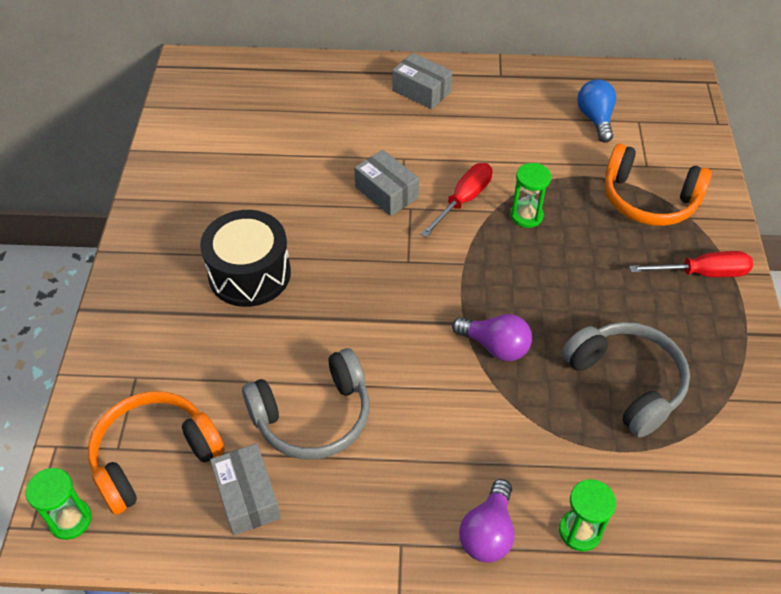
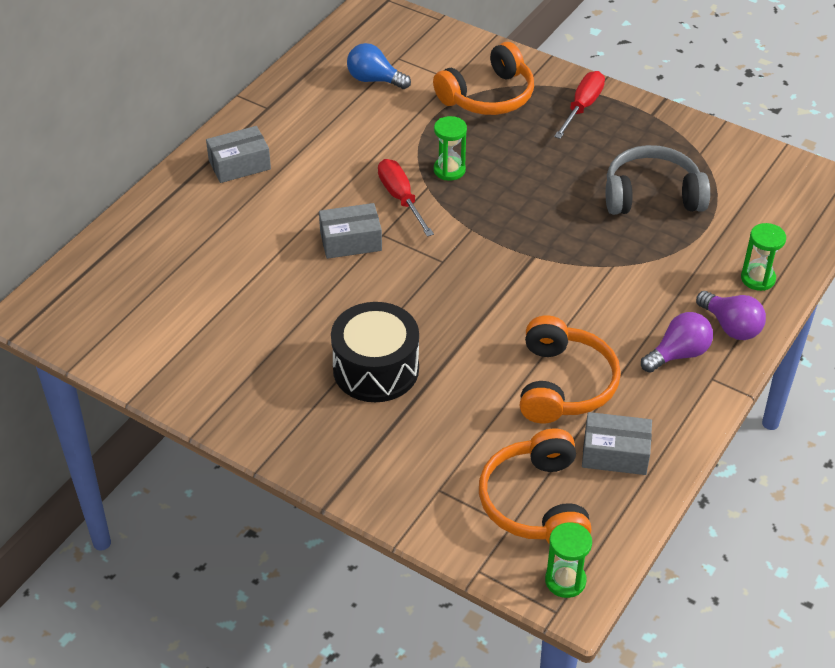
camera: 60 degrees left, 5 degrees down
grey headphones [242,348,369,460] -> orange headphones [520,315,621,423]
purple light bulb [452,314,532,361] -> purple light bulb moved to [641,312,713,372]

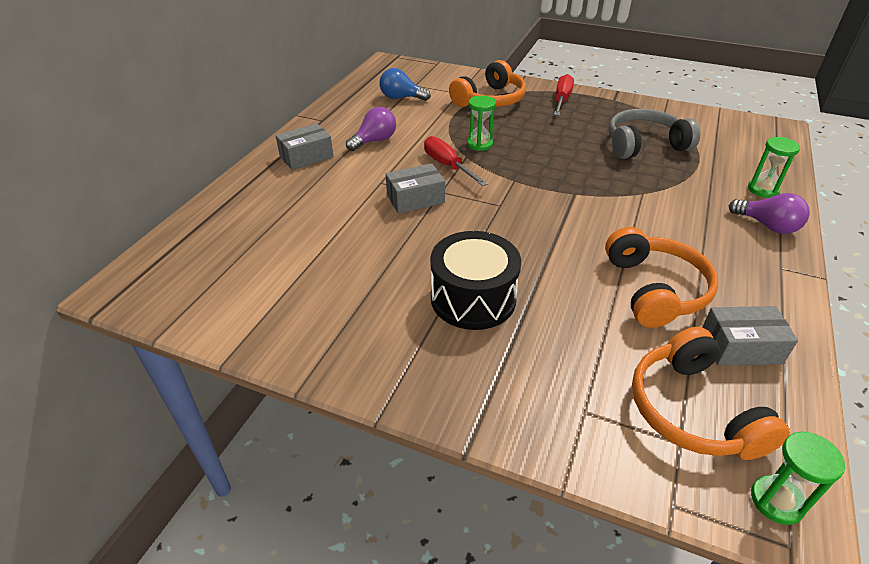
camera: 10 degrees left, 5 degrees down
purple light bulb [641,312,713,372] -> purple light bulb moved to [346,107,396,151]

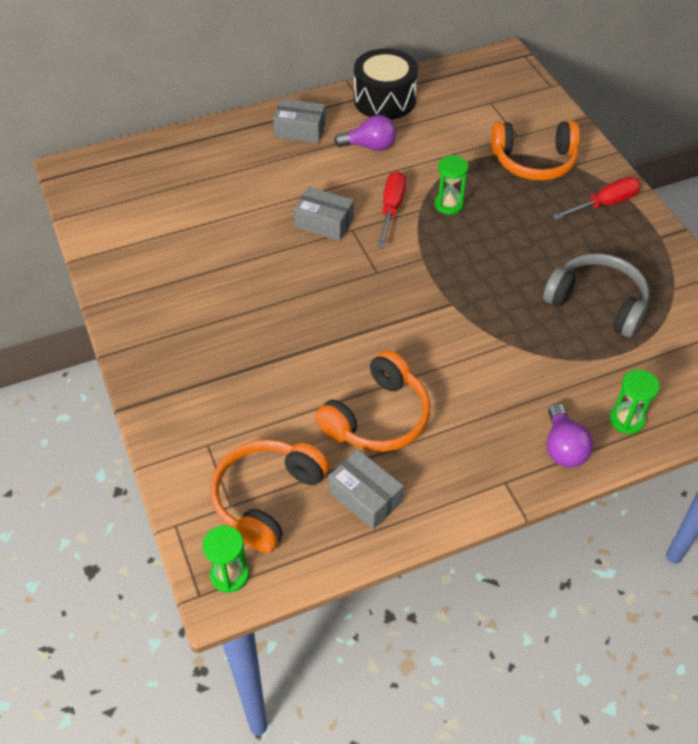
camera: 45 degrees right, 10 degrees up
blue light bulb [379,68,431,101] -> none
black drum [430,231,521,330] -> black drum moved to [354,48,418,120]

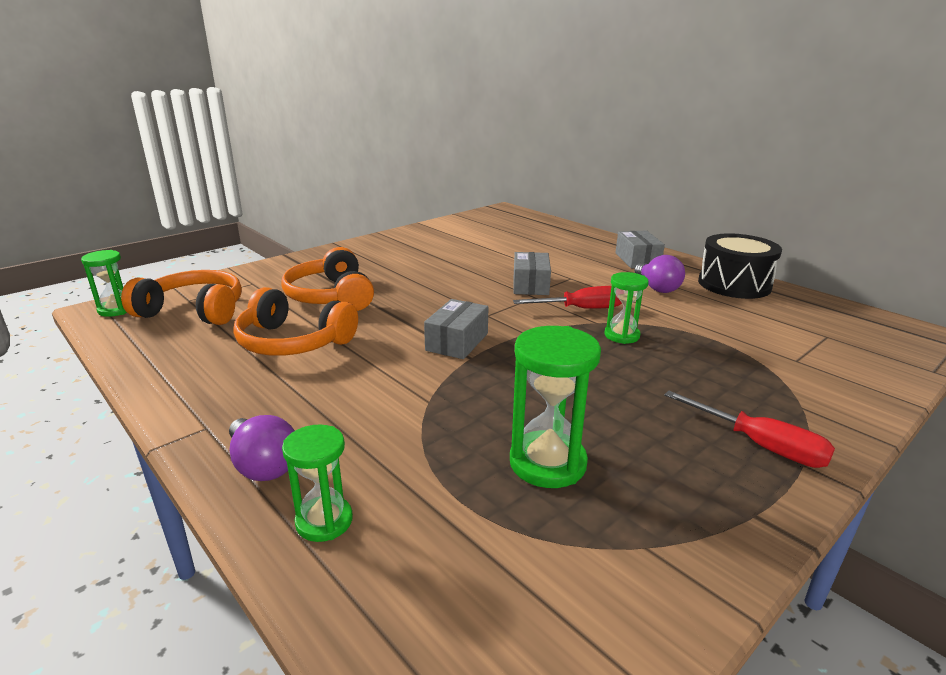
camera: 70 degrees right, 25 degrees down
grey box [328,450,404,529] -> grey box moved to [424,299,488,359]
orange headphones [491,121,580,181] -> orange headphones moved to [281,247,374,311]
grey headphones [543,253,649,338] -> green hourglass [510,326,601,488]
purple light bulb [547,403,593,468] -> purple light bulb turned 105 degrees counterclockwise [229,415,295,481]

